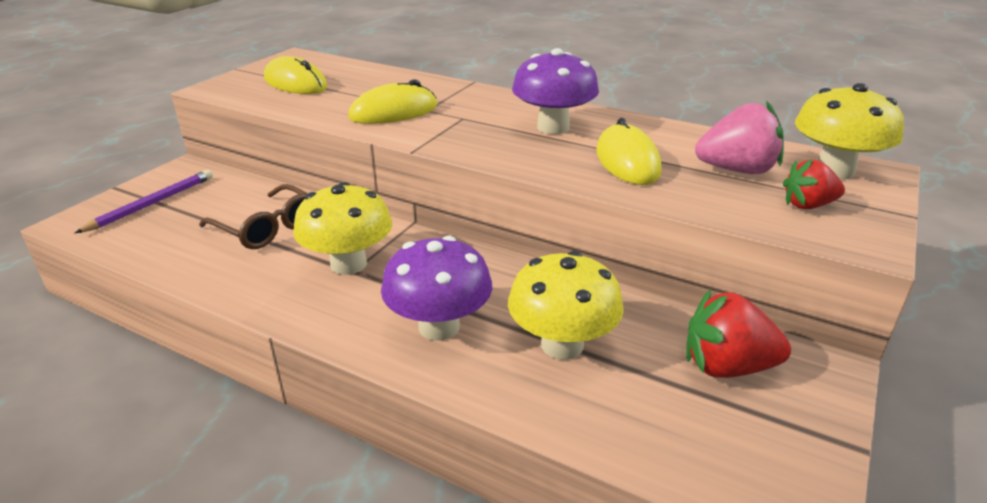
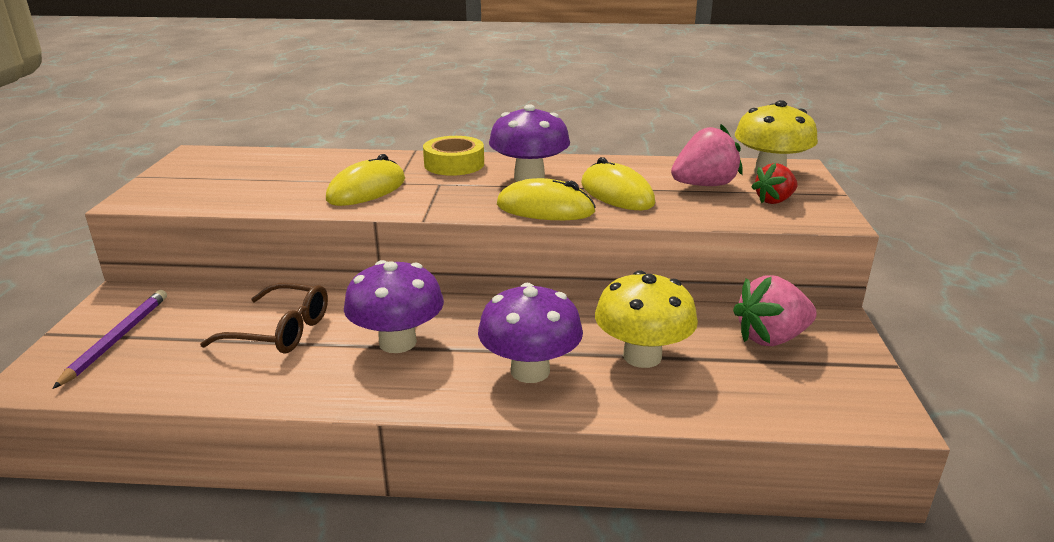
camera: 25 degrees left, 5 degrees down
yellow mouse [264,56,327,94] -> yellow mouse moved to [497,178,596,220]
yellow mushroom [293,182,392,275] -> purple mushroom [344,260,444,353]
red strawberry [686,289,791,378] -> pink strawberry [733,275,817,346]
none -> yellow tape [423,136,484,176]

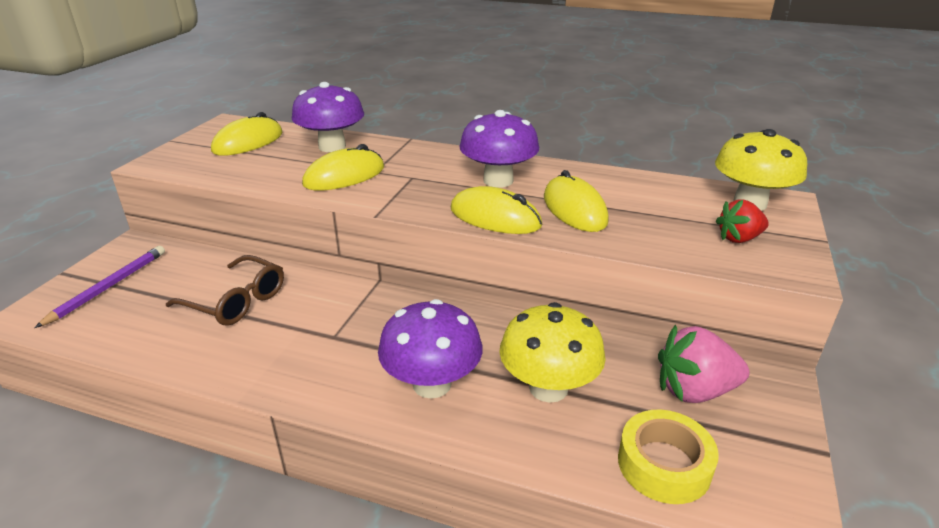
camera: 15 degrees right, 5 degrees up
purple mushroom [344,260,444,353] -> purple mushroom moved to [292,82,364,152]
yellow tape [423,136,484,176] -> yellow tape moved to [618,410,719,504]
pink strawberry [671,124,743,186] -> none
none -> yellow mouse [211,112,282,156]

